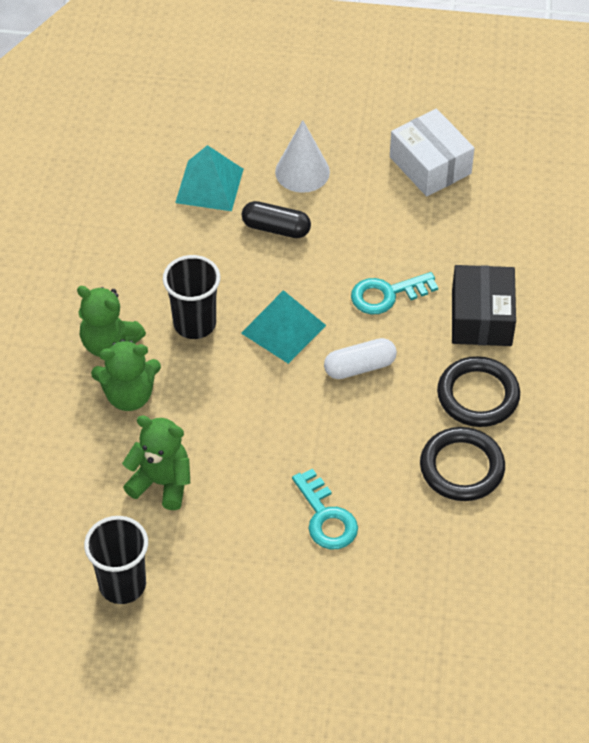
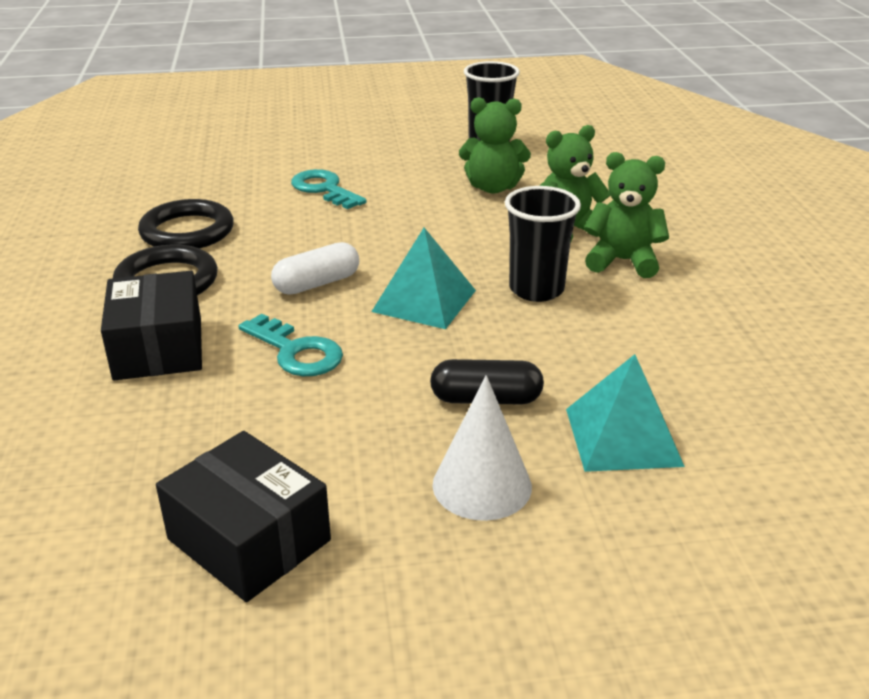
camera: 165 degrees right, 20 degrees down
turquoise key [351,272,438,315] -> turquoise key turned 75 degrees clockwise [239,314,343,376]
white box [390,109,475,197] -> black box [156,431,331,602]

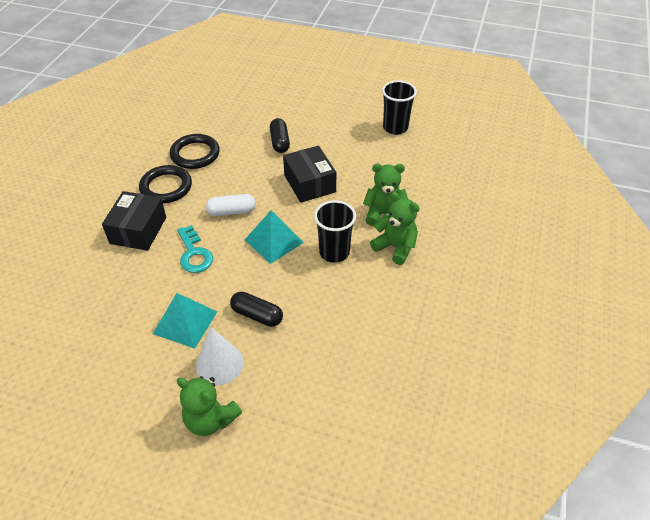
camera: 25 degrees right, 15 degrees up
black box [156,431,331,602] -> black box moved to [283,146,337,203]
turquoise key [291,169,367,209] -> black capsule [270,118,290,153]
green teddy bear [459,97,531,193] -> green teddy bear moved to [177,376,242,436]
turquoise pyramid [566,354,685,472] -> turquoise pyramid moved to [153,293,217,349]

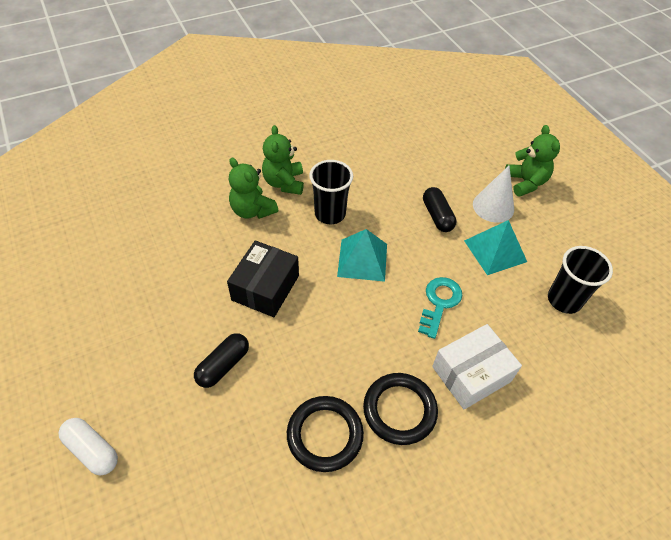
camera: 135 degrees left, 5 degrees up
black box [102,191,166,251] -> white box [432,324,522,409]
white capsule [206,194,256,216] -> white capsule moved to [59,418,118,475]
black cup [382,80,417,135] -> black cup moved to [548,246,613,314]

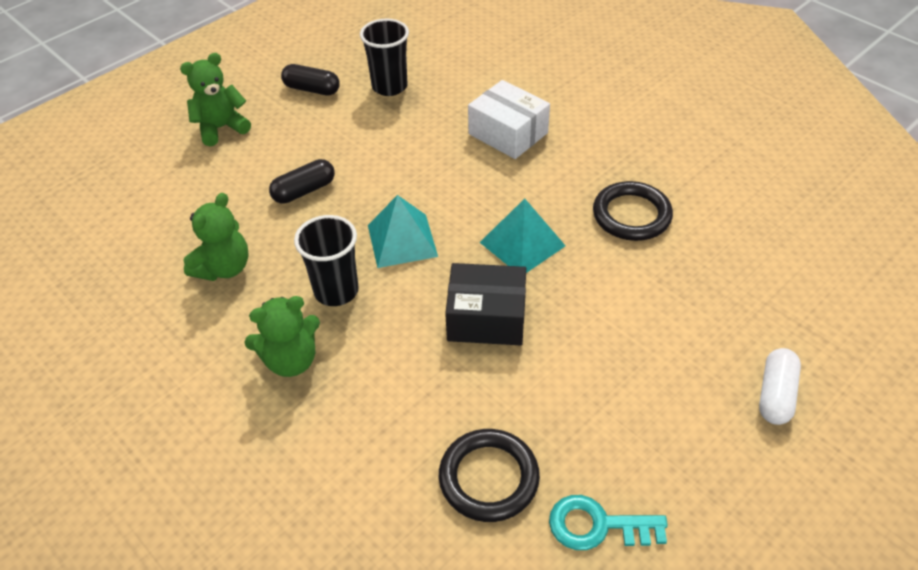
camera: 105 degrees left, 5 degrees down
black capsule [194,333,249,388] -> black capsule moved to [281,64,340,96]
green teddy bear [229,158,278,219] -> green teddy bear moved to [183,193,249,281]
black ring [363,373,438,445] -> black ring moved to [439,429,540,522]
turquoise key [418,277,463,339] -> turquoise key moved to [549,495,668,550]
turquoise pyramid [464,220,527,275] -> turquoise pyramid moved to [480,198,565,273]
white cone [473,165,514,223] -> none

